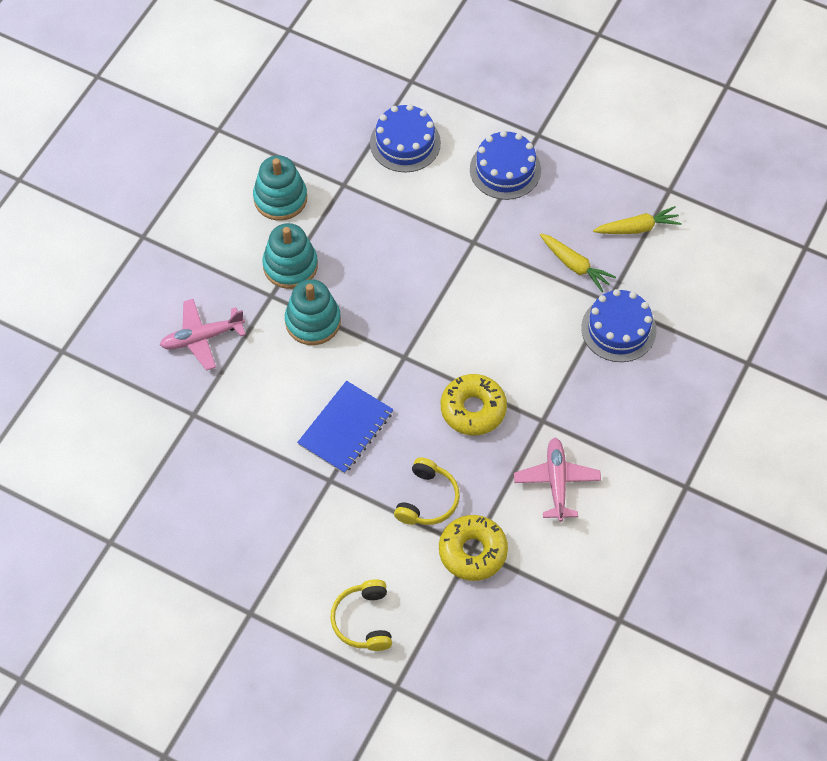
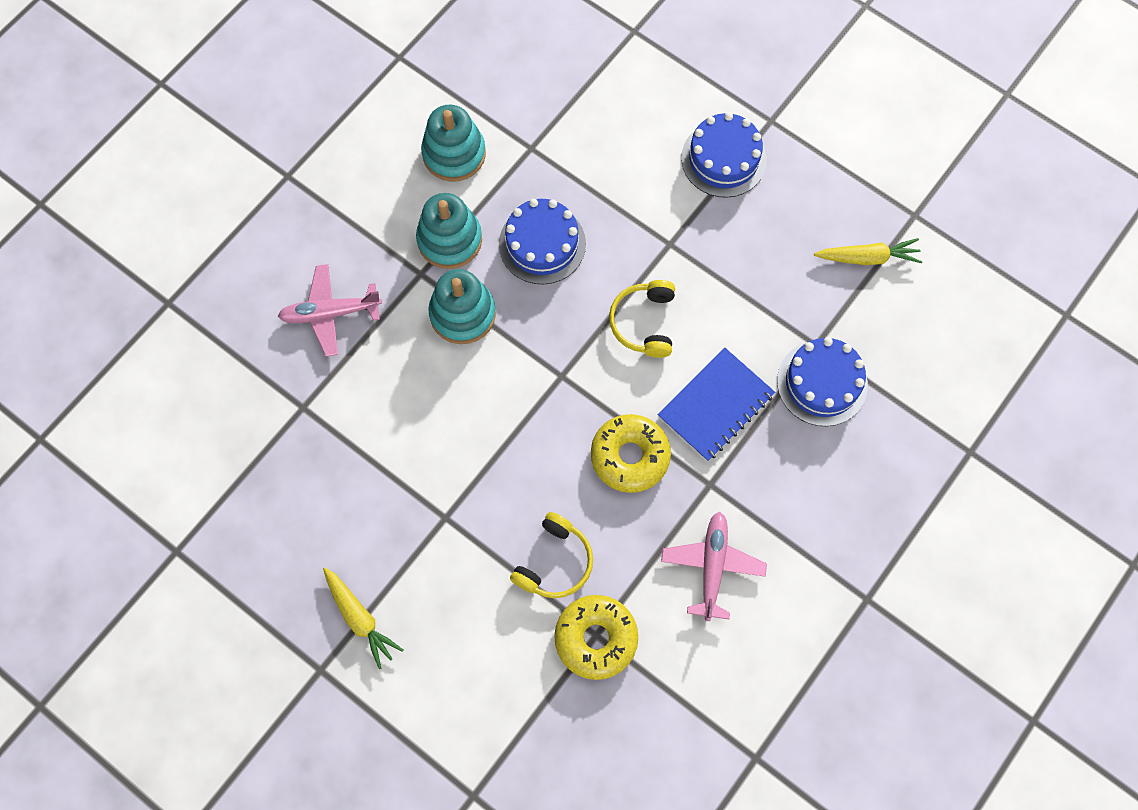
camera: 10 degrees right, 10 degrees up
blue notebook [297,381,394,474] -> blue notebook moved to [658,348,775,462]
yellow headphones [330,580,392,651] -> yellow headphones moved to [609,280,675,358]
blue cake [370,104,441,172] -> blue cake moved to [499,199,586,285]
yellow carrot [540,233,616,292] -> yellow carrot moved to [323,567,403,669]

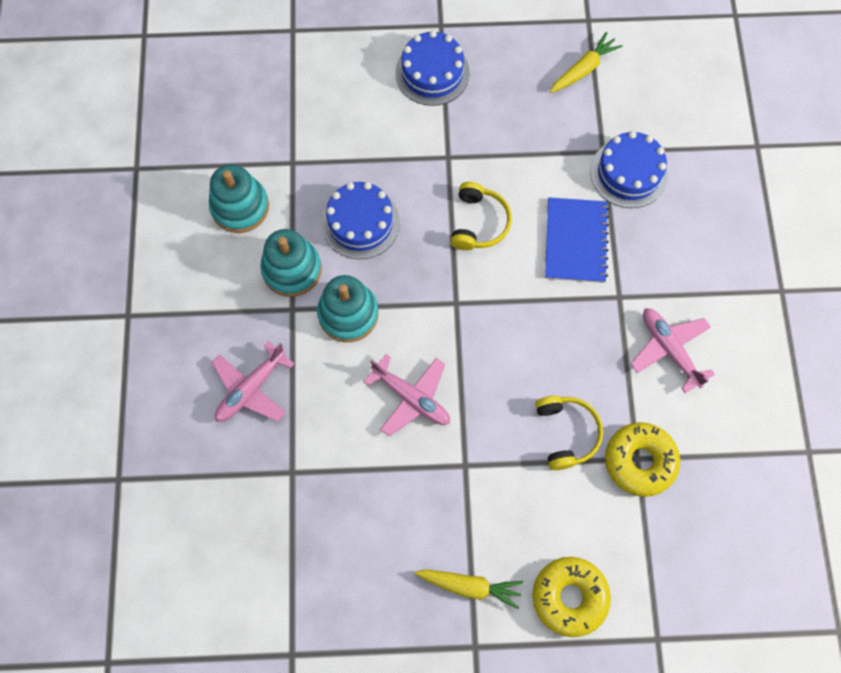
camera: 40 degrees left, 0 degrees up
yellow donut [591,414,671,493] -> yellow donut moved to [533,557,611,637]
yellow headphones [609,280,675,358] -> yellow headphones turned 135 degrees counterclockwise [451,182,512,250]
none -> pink plane [364,354,450,436]

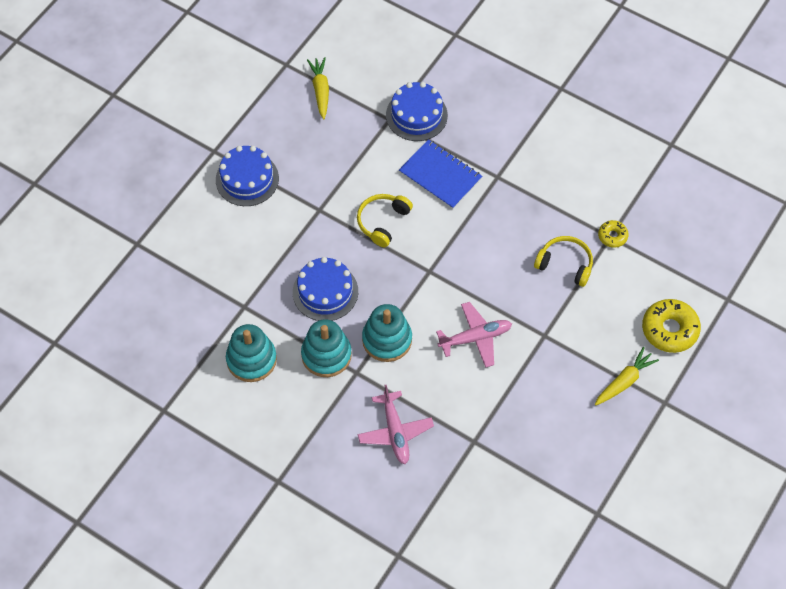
camera: 55 degrees left, 10 degrees down
yellow headphones [451,182,512,250] -> yellow headphones turned 105 degrees counterclockwise [357,194,413,247]
yellow donut [605,422,680,497] -> yellow donut [598,220,629,248], size x0.54
pink plane [631,309,715,393] -> none

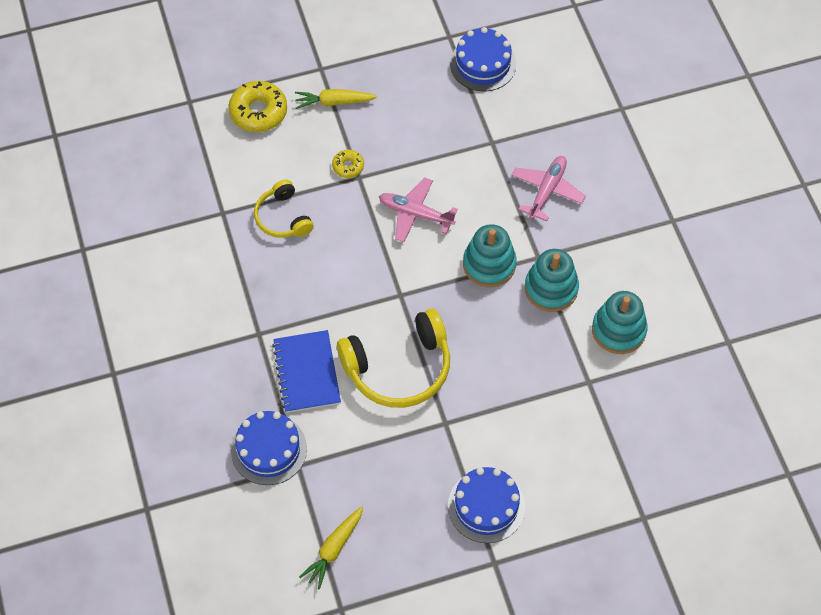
camera: 140 degrees left, 0 degrees up
blue cake [293,257,358,321] -> blue cake moved to [450,27,516,91]
yellow headphones [357,194,413,247] -> yellow headphones [337,309,450,408], size x1.71
yellow donut [598,220,629,248] -> yellow donut moved to [332,150,364,178]

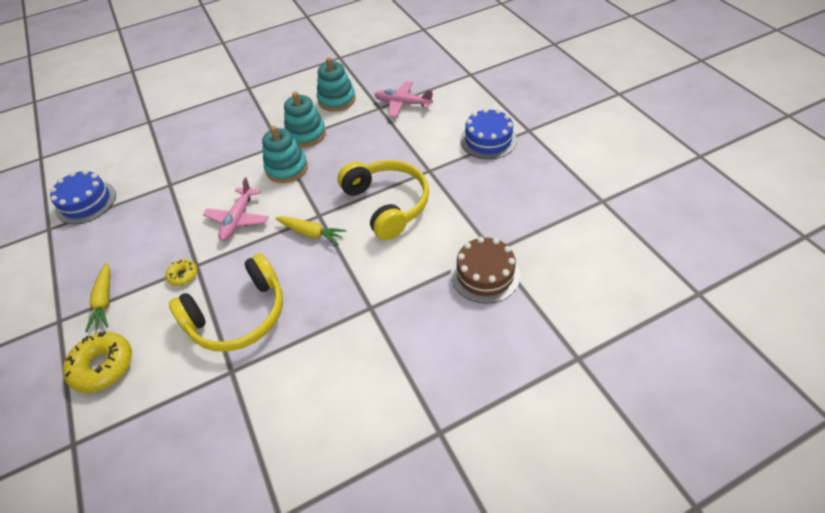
camera: 95 degrees left, 10 degrees down
blue cake [231,411,307,485] -> brown cake [451,237,520,304]
yellow headphones [254,179,314,238] -> yellow headphones [169,253,283,351], size x1.71
blue notebook [272,330,341,413] -> none
yellow carrot [299,507,363,590] -> yellow carrot moved to [275,216,346,245]
pink plane [512,156,586,221] -> pink plane moved to [374,81,433,117]

